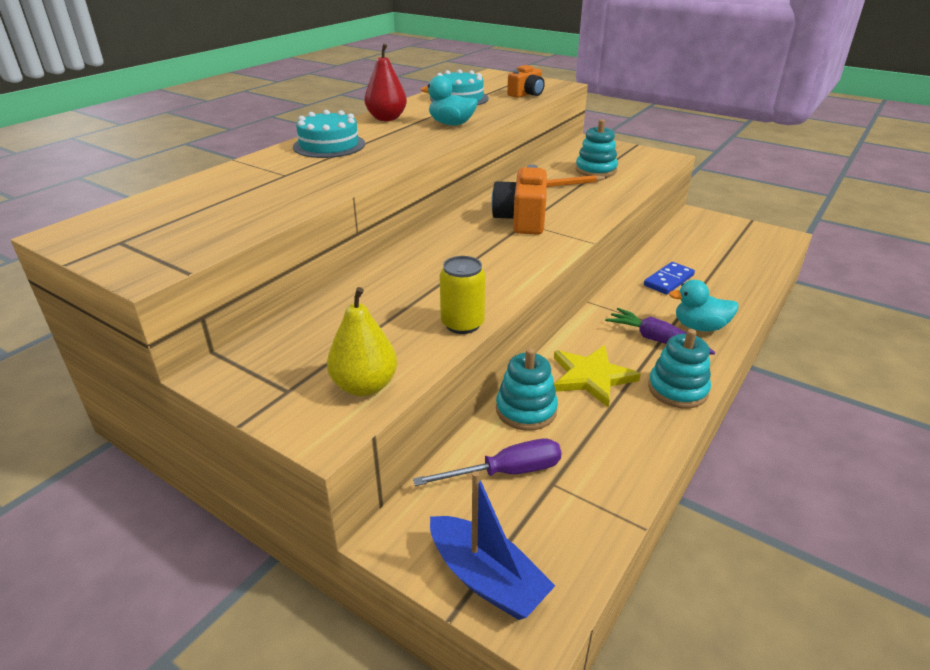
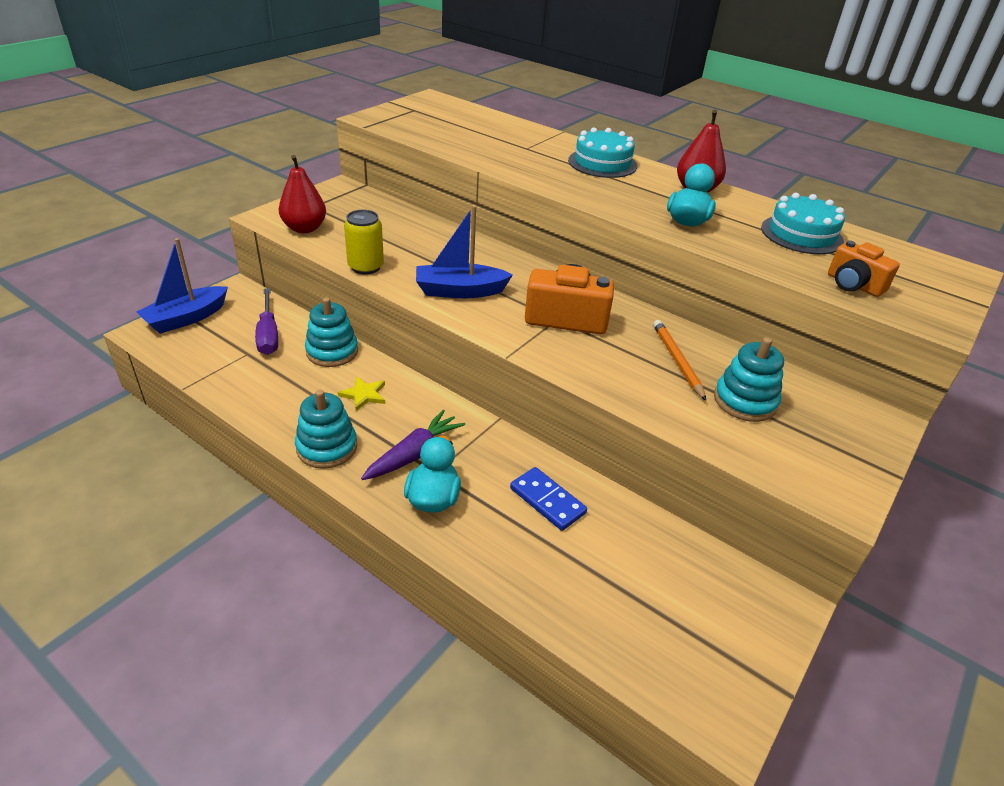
camera: 90 degrees right, 5 degrees up
yellow pear [327,287,397,396] -> red pear [279,155,326,233]
yellow star [554,345,641,408] -> yellow star [338,376,385,411], size x0.57
none -> blue boat [416,205,513,298]

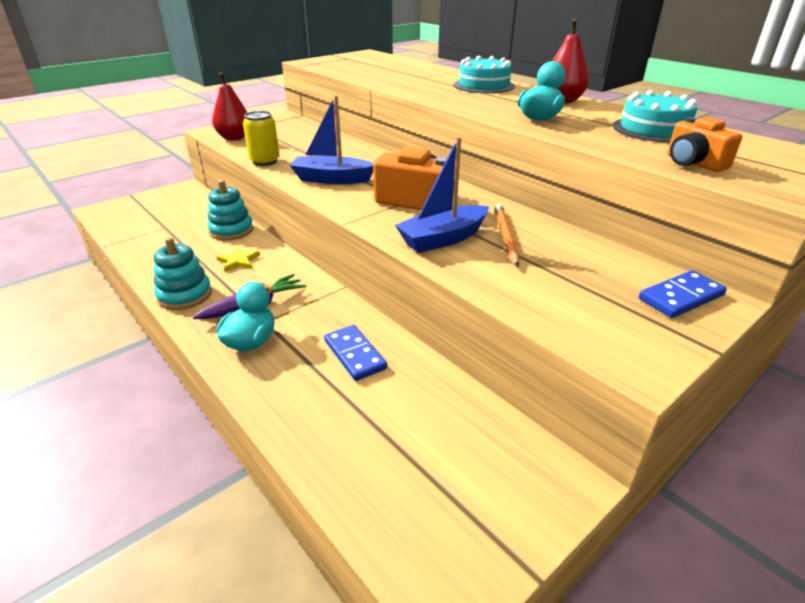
camera: 15 degrees right, 5 degrees down
blue boat [136,238,228,334] -> blue boat moved to [395,137,489,253]
purple screwdriver [255,288,278,355] -> none
turquoise stacking toy [714,337,784,422] -> none
none -> blue domino [639,270,727,318]

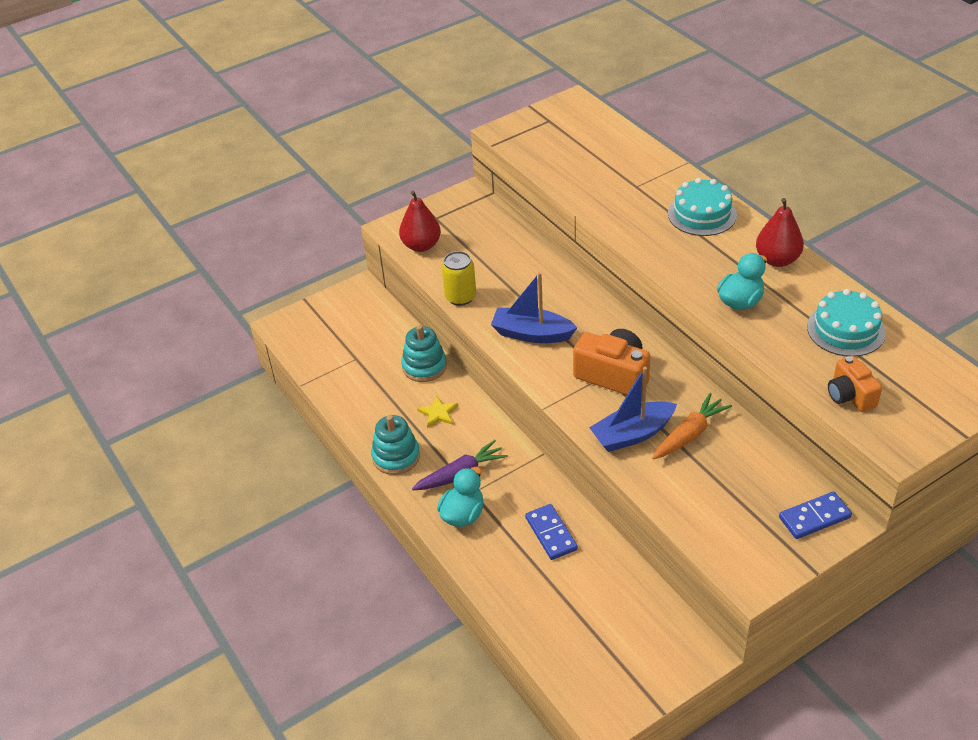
camera: 10 degrees right, 10 degrees up
orange pencil [495,204,519,267] -> orange carrot [652,393,732,459]

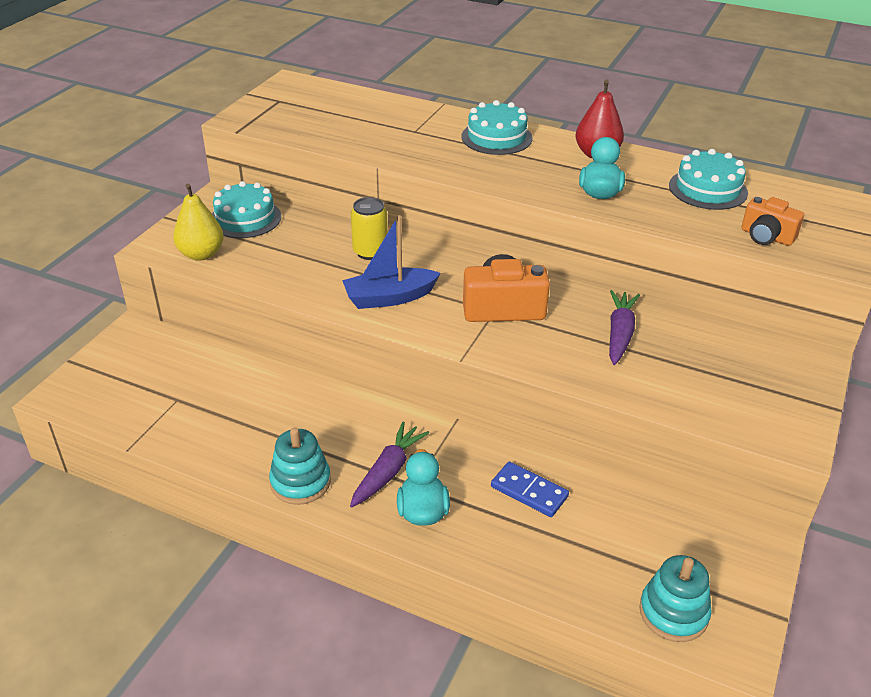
camera: 35 degrees left, 5 degrees down
red pear [399,191,441,252] -> yellow pear [173,184,224,261]
turquoise stacking toy [401,325,447,382] -> turquoise stacking toy moved to [639,555,712,642]
yellow star [417,395,458,428] -> none
yellow can [442,251,476,306] -> yellow can moved to [351,197,388,260]
blue boat [589,367,677,452] -> none
orange carrot [652,393,732,459] -> purple carrot [609,290,640,365]
blue domino [779,492,852,539] -> none
none -> turquoise cake [212,181,281,238]

